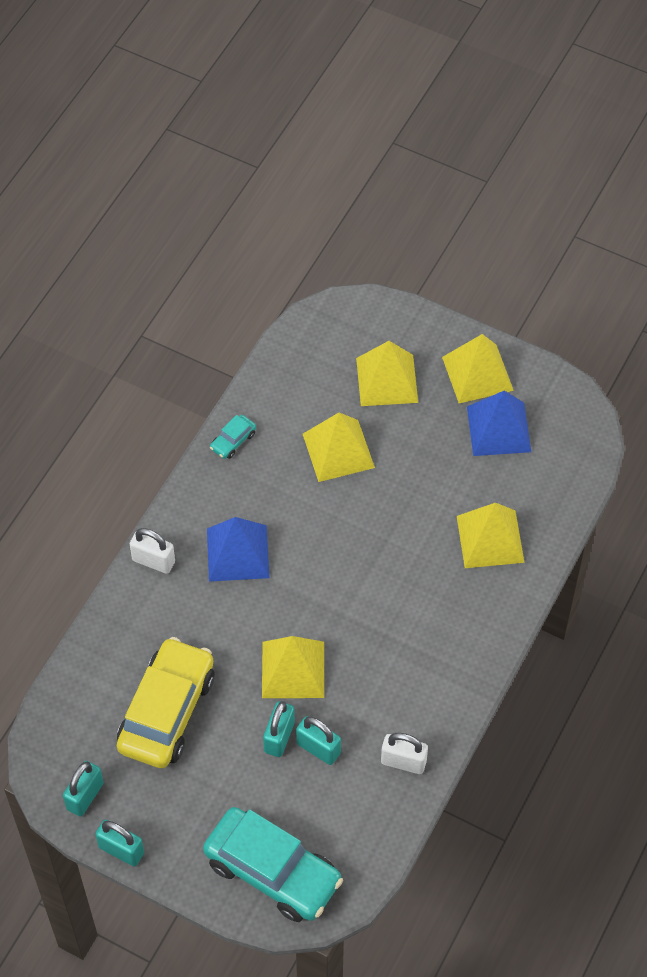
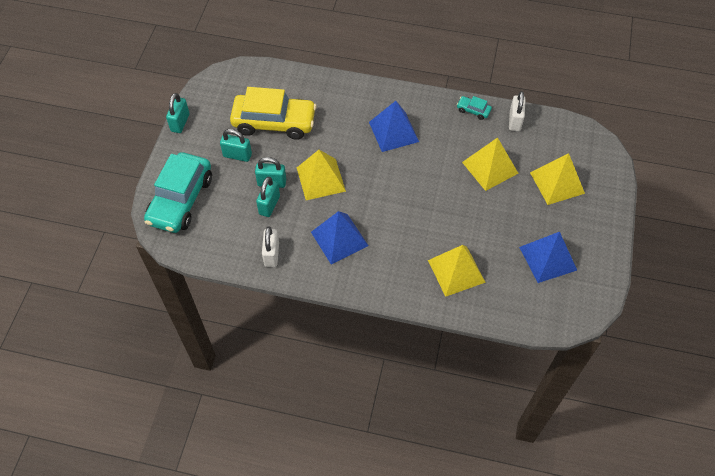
camera: 75 degrees right, 0 degrees up
turquoise padlock [63,761,104,817] -> turquoise padlock moved to [220,129,252,162]
white padlock [130,528,175,574] -> white padlock moved to [509,91,526,131]
yellow pyramid [442,334,514,403] -> none
none -> blue pyramid [311,211,368,264]

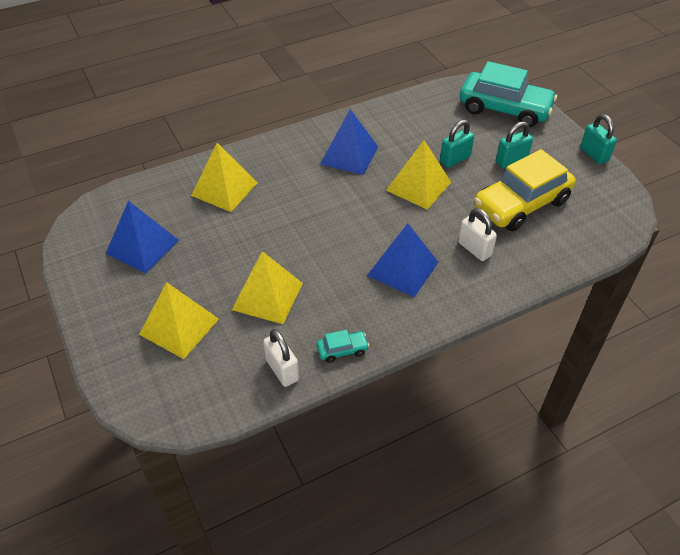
camera: 140 degrees right, 10 degrees down
turquoise car [144,152,212,233] -> turquoise car turned 135 degrees clockwise [460,61,557,128]
turquoise padlock [256,177,280,217] -> none
white padlock [262,226,279,267] -> white padlock moved to [458,208,497,261]

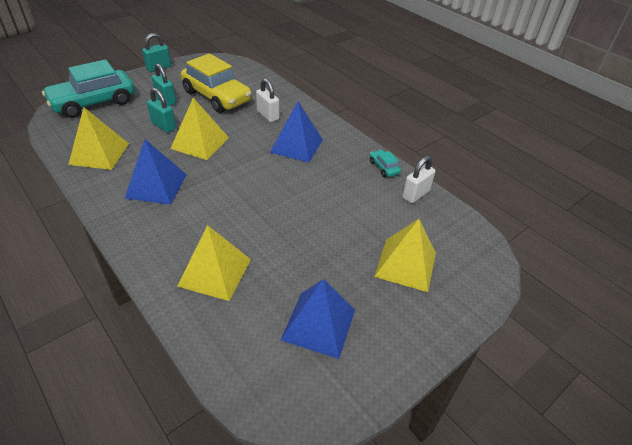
camera: 105 degrees left, 5 degrees down
yellow pyramid [232,251,303,324] -> yellow pyramid moved to [68,107,129,170]
white padlock [458,208,497,261] -> white padlock turned 75 degrees counterclockwise [256,78,279,122]
turquoise car [460,61,557,128] -> turquoise car turned 135 degrees counterclockwise [42,59,135,118]

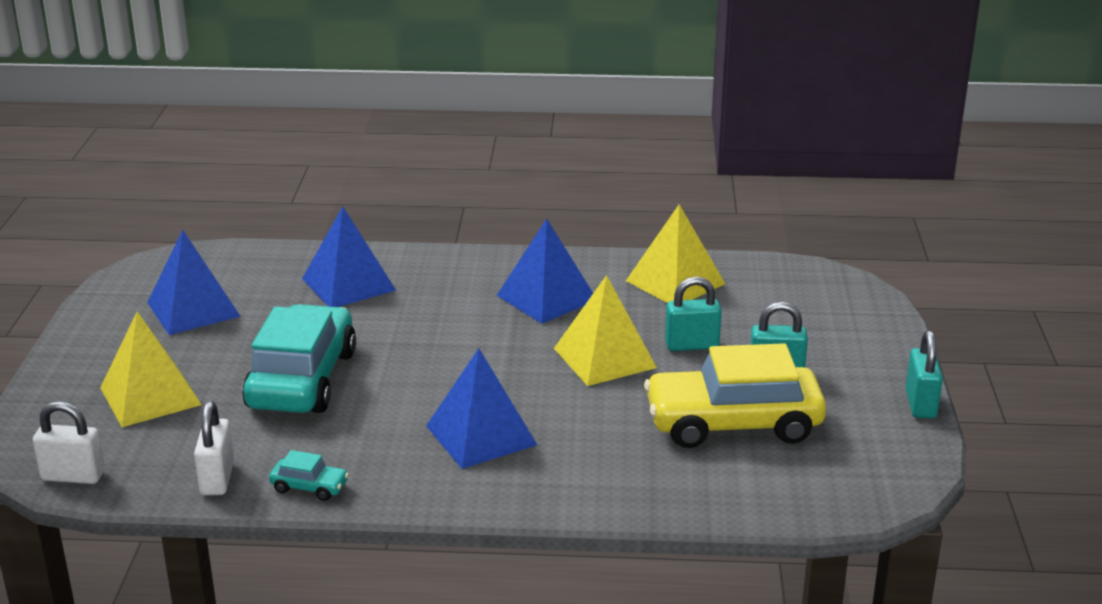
camera: 135 degrees right, 15 degrees down
turquoise car [42,59,135,118] -> turquoise car moved to [242,304,356,413]
yellow pyramid [177,225,251,301] -> blue pyramid [302,206,396,307]
white padlock [256,78,279,122] -> white padlock moved to [33,401,105,484]

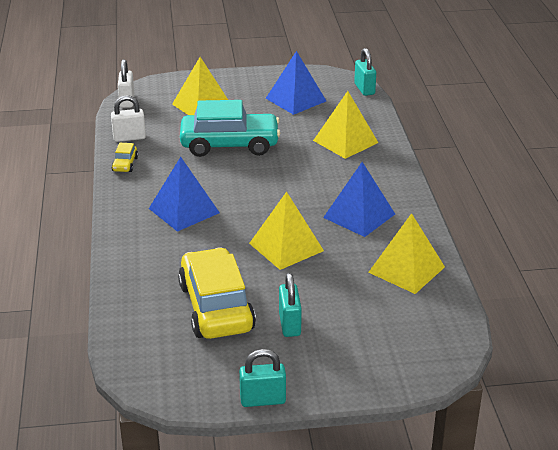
camera: 80 degrees right, 5 degrees up
turquoise car [269,450,349,501] -> yellow car [111,143,138,172]
blue pyramid [302,206,396,307] -> yellow pyramid [313,91,379,159]
turquoise padlock [665,276,722,351] -> turquoise padlock moved to [354,48,376,96]

